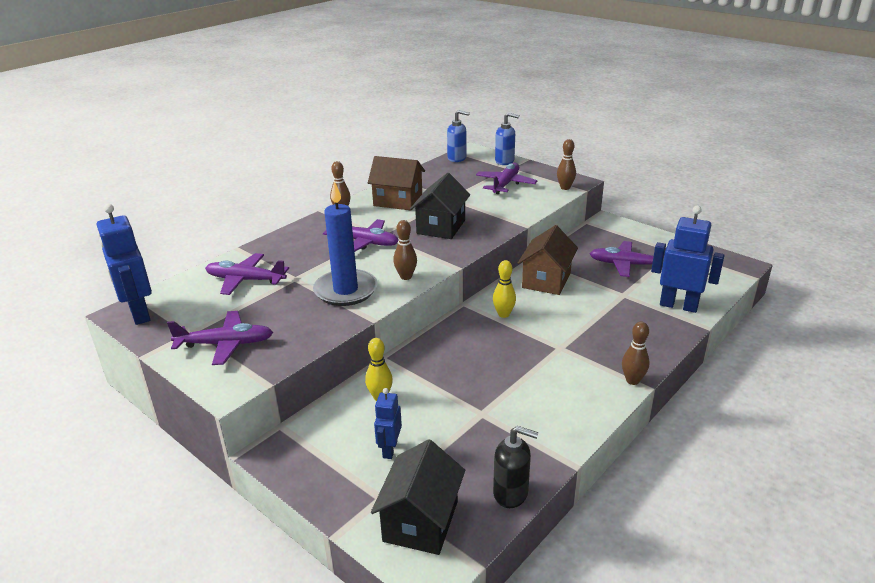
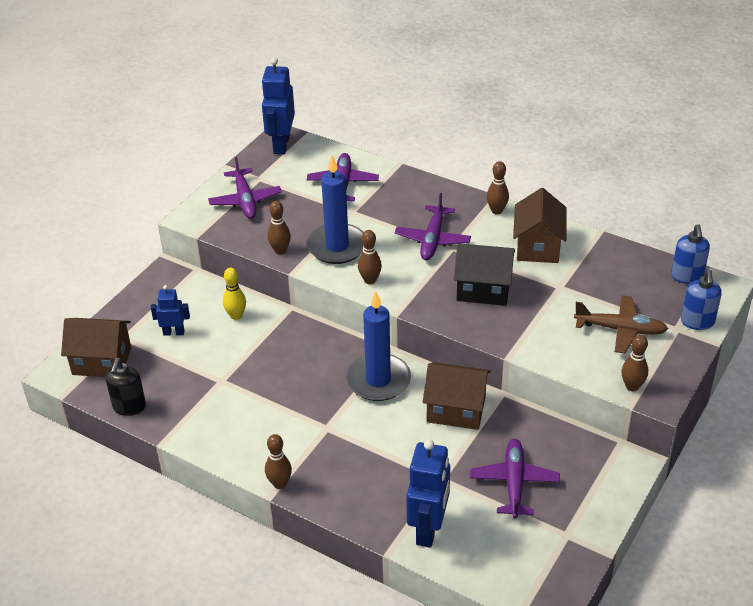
camera: 80 degrees right, 10 degrees up
blue robot [97,204,152,325] -> blue robot turned 45 degrees counterclockwise [261,57,295,154]
black house [371,439,465,555] -> brown house [61,318,131,377]
purple plane [476,163,538,194] -> brown plane [574,295,668,354]
yellow bowling pin [493,260,516,318] -> blue candle [346,290,411,401]
none -> brown bowling pin [267,201,291,255]

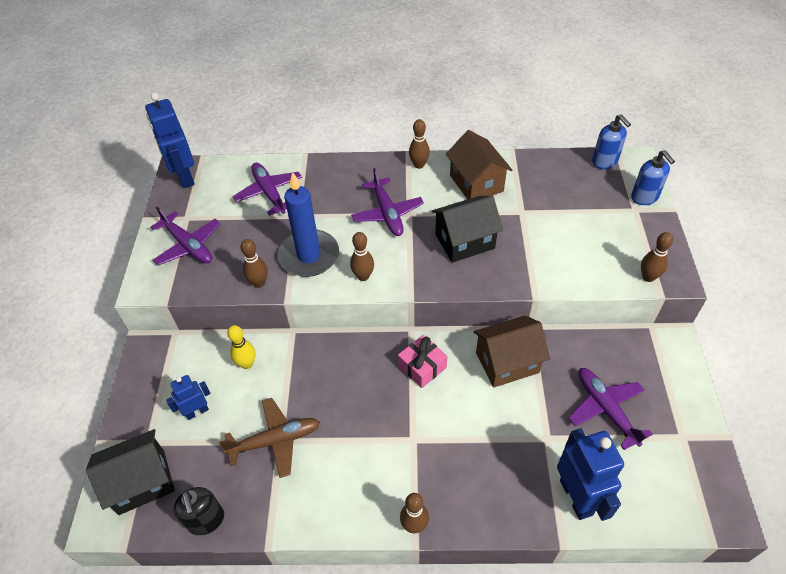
camera: 30 degrees left, 10 degrees up
brown house [61,318,131,377] -> black house [86,429,175,515]
blue candle [346,290,411,401] -> pink gift [398,335,447,388]
brown plane [574,295,668,354] -> brown plane moved to [219,398,320,478]

